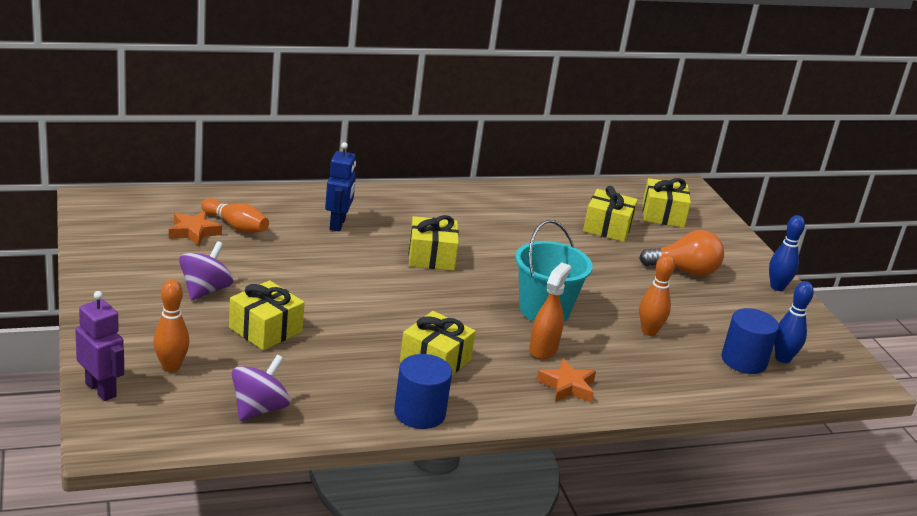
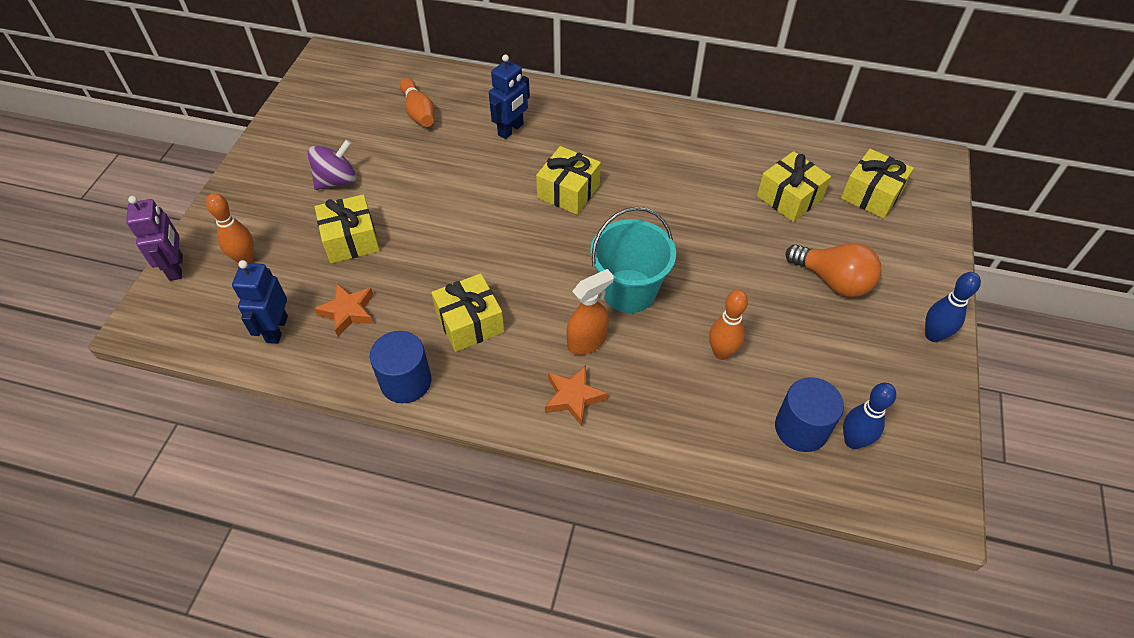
camera: 35 degrees right, 25 degrees up
orange star [169,211,222,246] -> orange star moved to [314,283,373,337]
purple spinning top [232,354,290,421] -> blue robot [232,260,288,344]

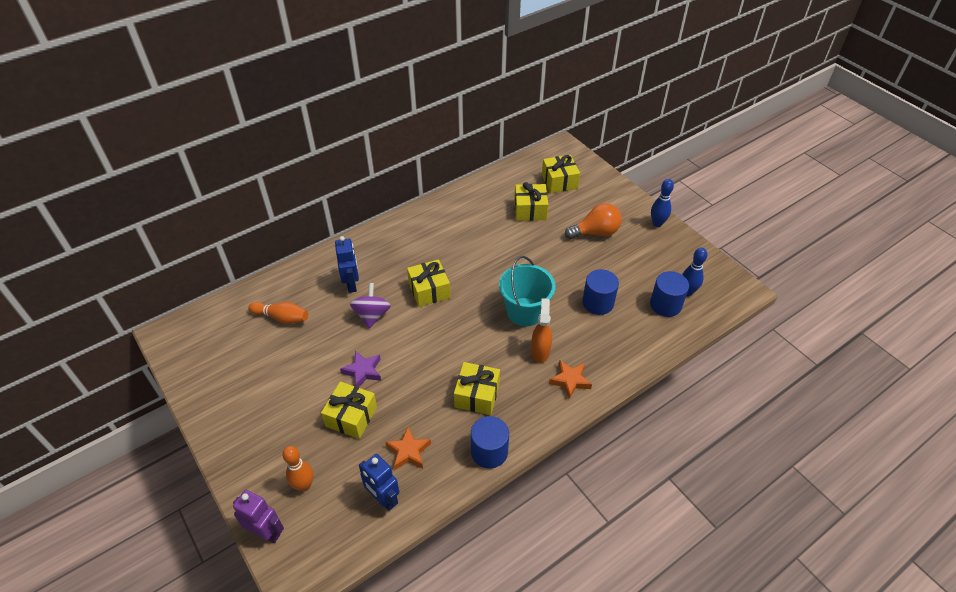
camera: 50 degrees left, 5 degrees down
purple spinning top [307,139,356,190] -> purple spinning top moved to [350,283,391,329]
orange bowling pin [709,290,748,360] -> blue cylinder [582,269,619,315]
none -> purple star [340,351,381,387]

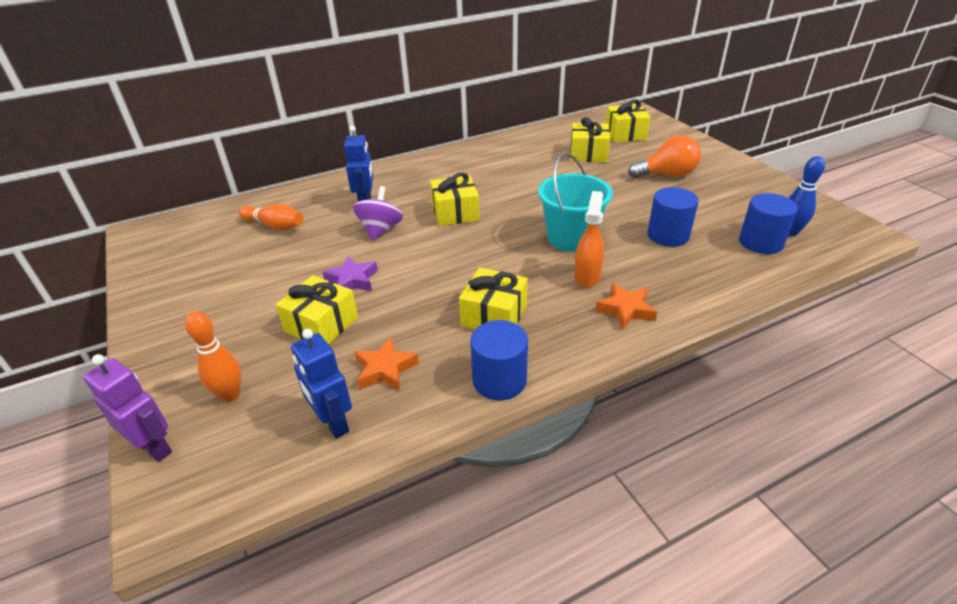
camera: 10 degrees right, 10 degrees down
blue bowling pin [651,179,674,227] -> none

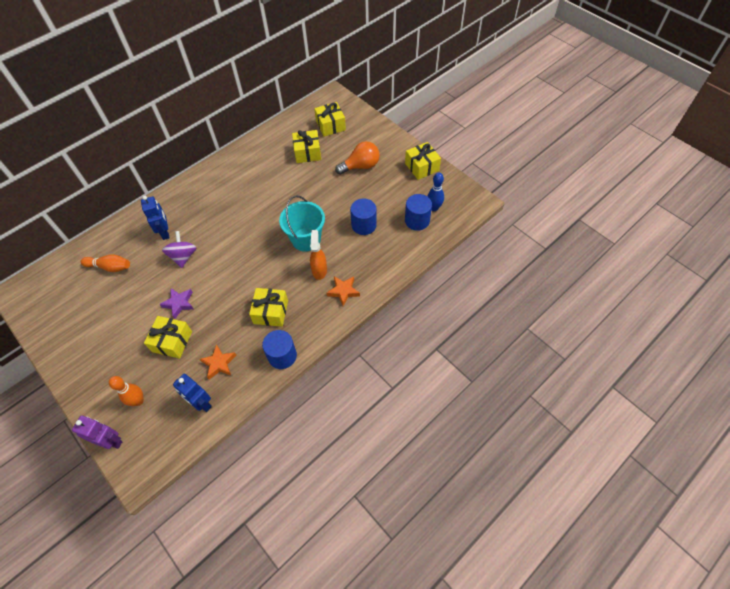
camera: 15 degrees left, 20 degrees up
yellow gift [430,172,480,226] -> yellow gift moved to [405,142,441,180]

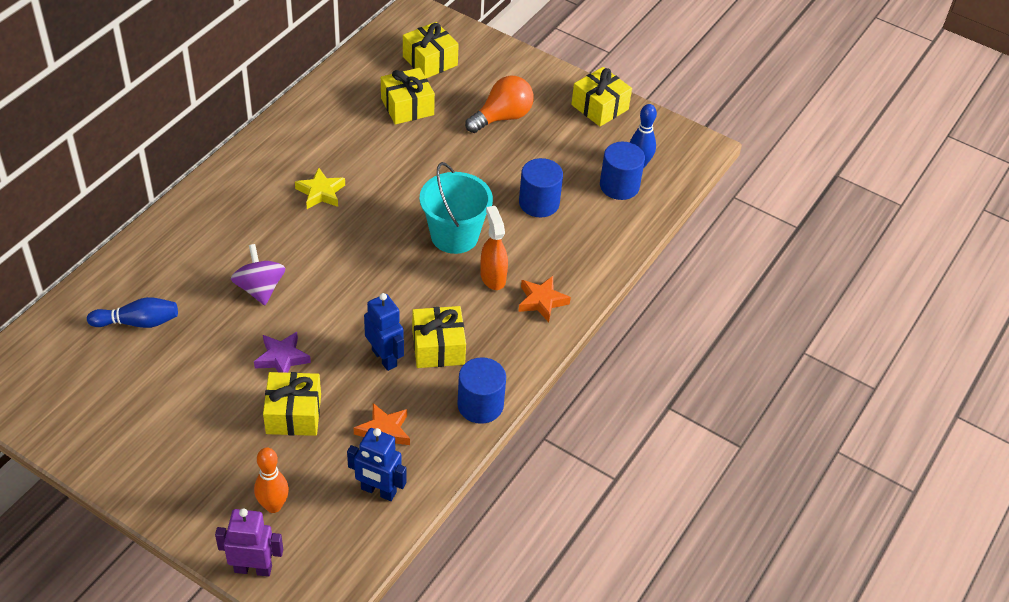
camera: 20 degrees left, 10 degrees down
orange bowling pin [81,254,130,272] -> blue bowling pin [87,297,178,328]
blue robot [141,196,170,240] -> blue robot moved to [364,293,404,371]
none -> yellow star [295,167,345,209]

